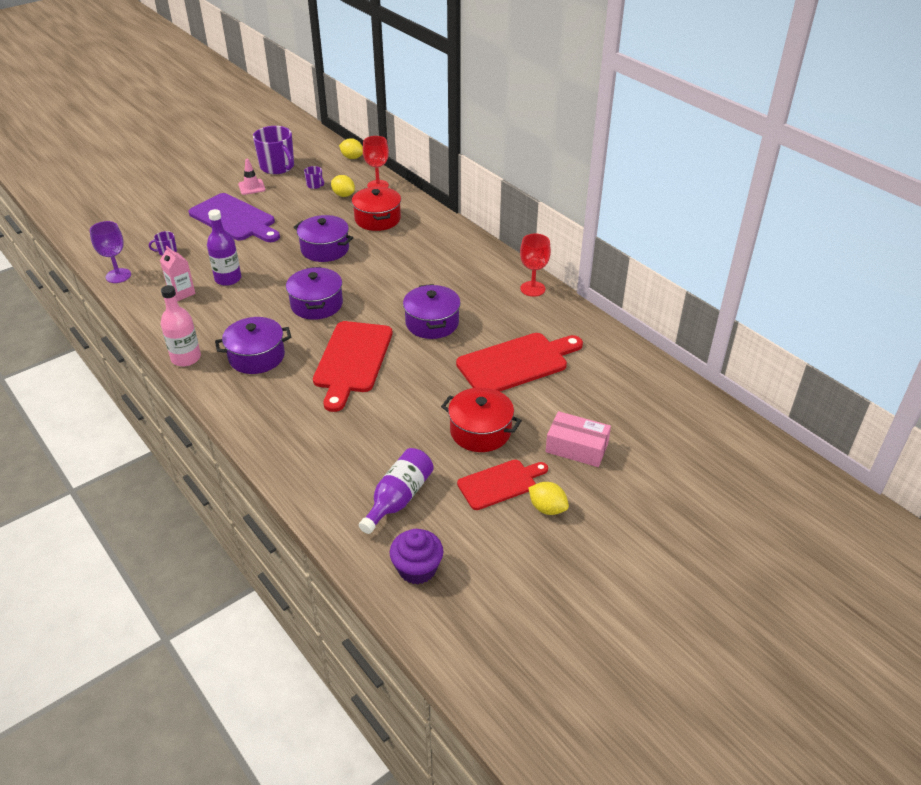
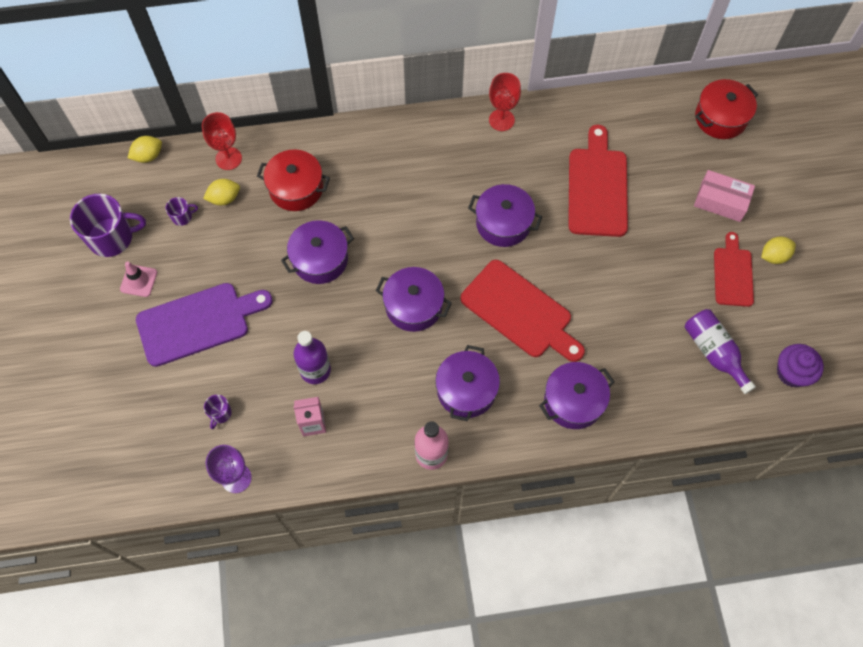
camera: 60 degrees left, 25 degrees up
red pot [441,387,522,452] -> red pot moved to [695,79,758,139]
pink box [546,411,611,467] -> pink box turned 60 degrees clockwise [694,170,755,222]
none -> purple pot [539,362,615,429]

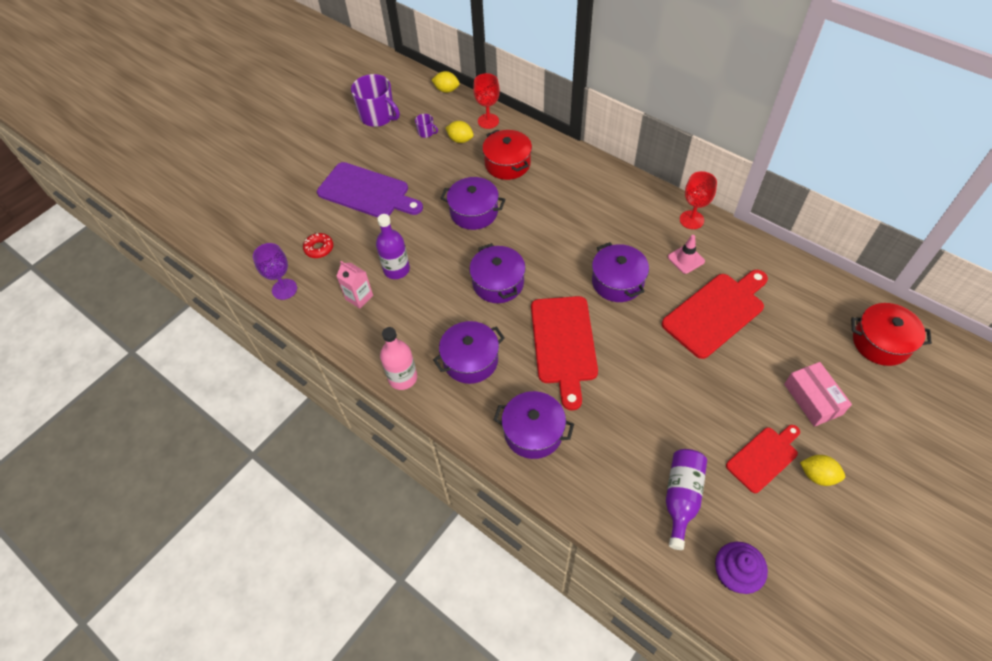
camera: 50 degrees right, 10 degrees down
pink traffic cone [120,262,157,297] -> pink traffic cone moved to [668,235,705,274]
purple mug [204,395,232,429] -> red donut [303,233,333,258]

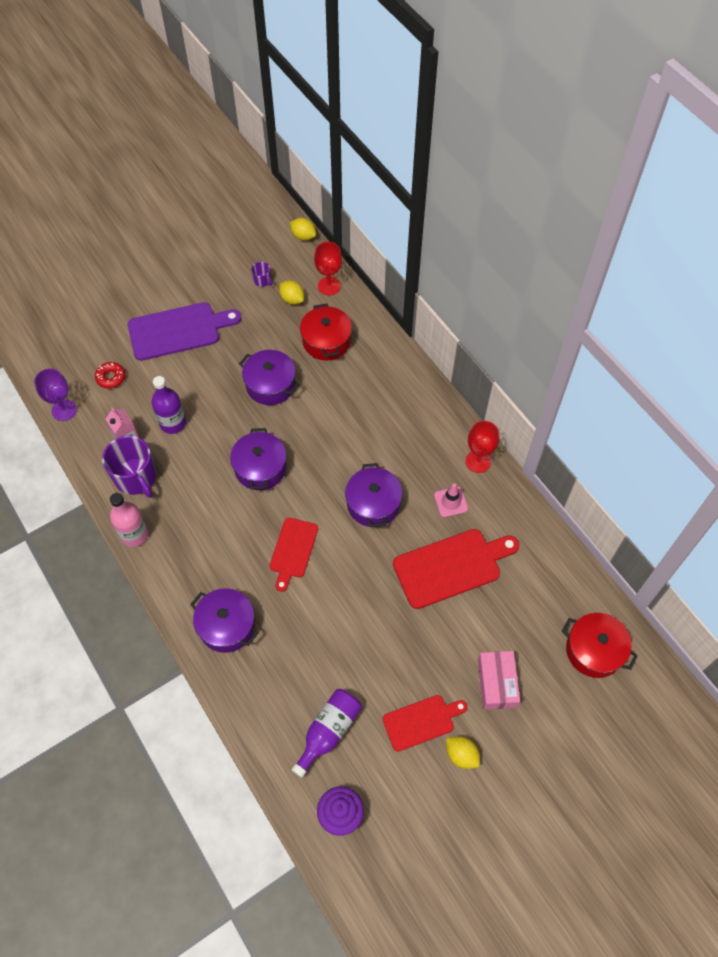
camera: 15 degrees right, 5 degrees up
purple cutting board [317,162,423,218] -> purple cutting board turned 60 degrees counterclockwise [128,302,241,361]
purple mug [351,74,400,127] -> purple mug moved to [102,436,156,498]
purple pot [433,321,505,384] -> none
red cutting board [531,296,598,411] -> red cutting board [270,518,318,592], size x0.62

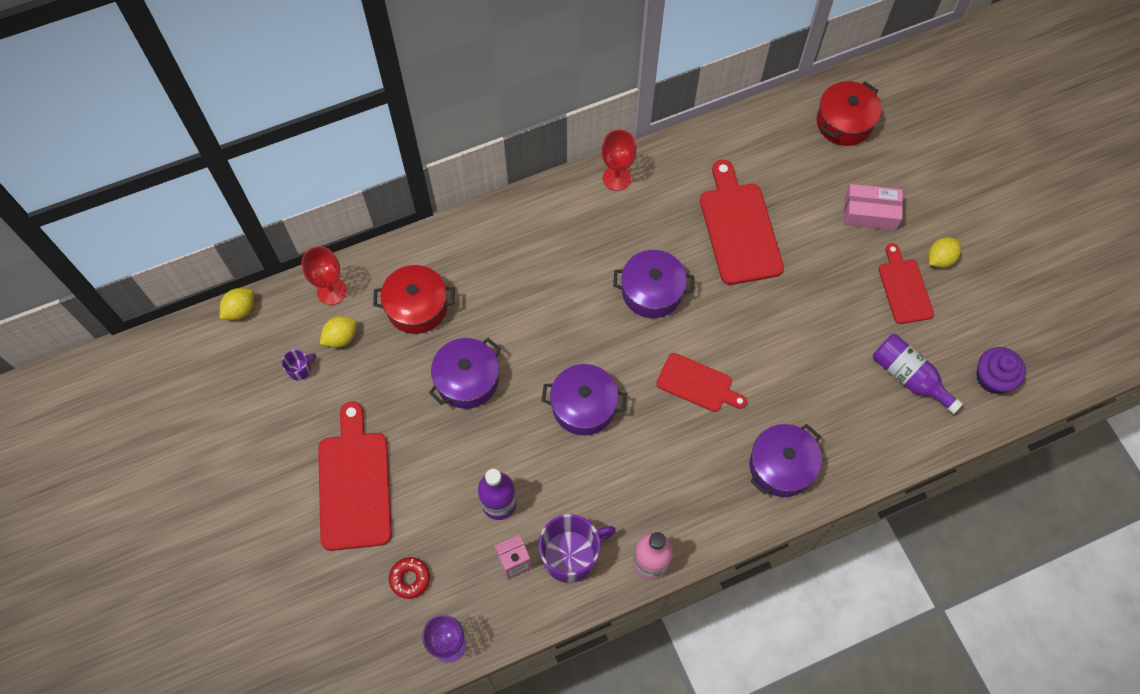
camera: 80 degrees left, 5 degrees up
purple cutting board [128,302,241,361] -> red cutting board [318,401,392,551]
pink traffic cone [434,483,468,517] -> none

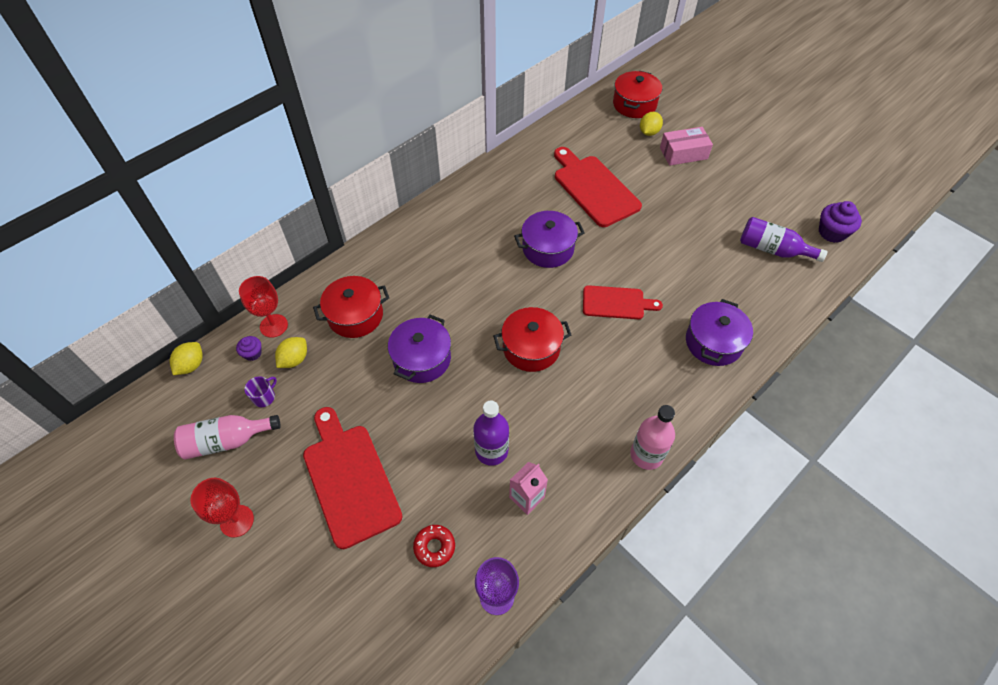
camera: 20 degrees left, 10 degrees down
purple mug [538,514,616,583] -> none
purple pot [542,364,627,435] -> red pot [493,307,571,372]
red goblet [601,130,636,191] -> red goblet moved to [190,478,254,538]
red cutting board [879,243,934,324] -> none
yellow lemon [928,237,961,268] -> yellow lemon moved to [640,112,663,136]
none -> pink bottle [174,415,281,460]
none -> purple cupcake [236,336,262,361]

